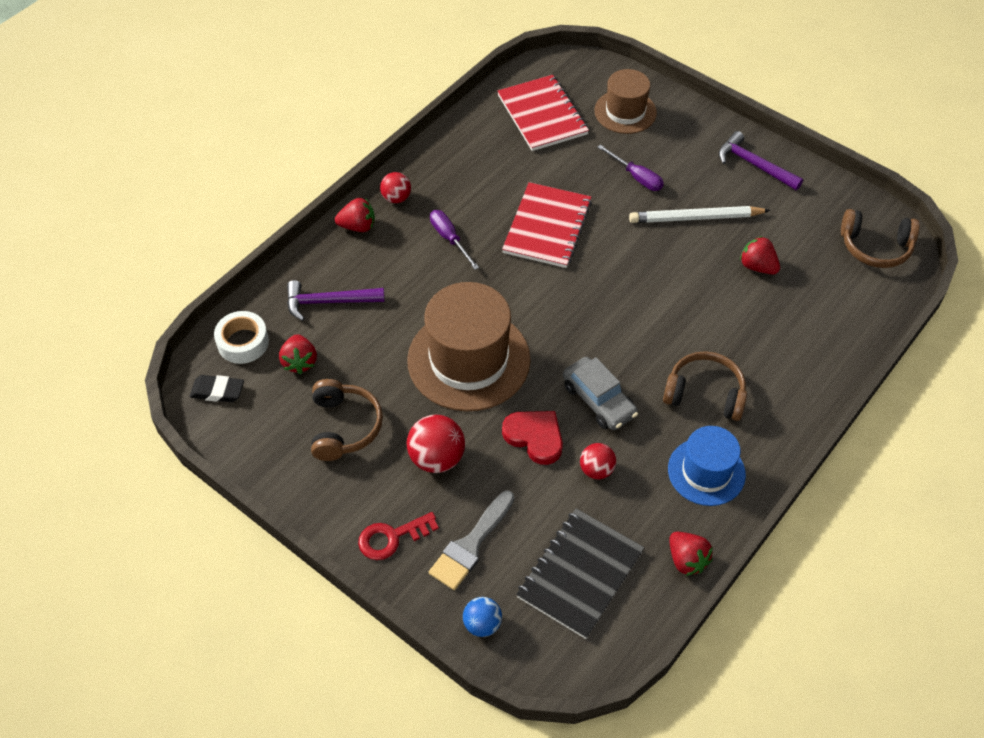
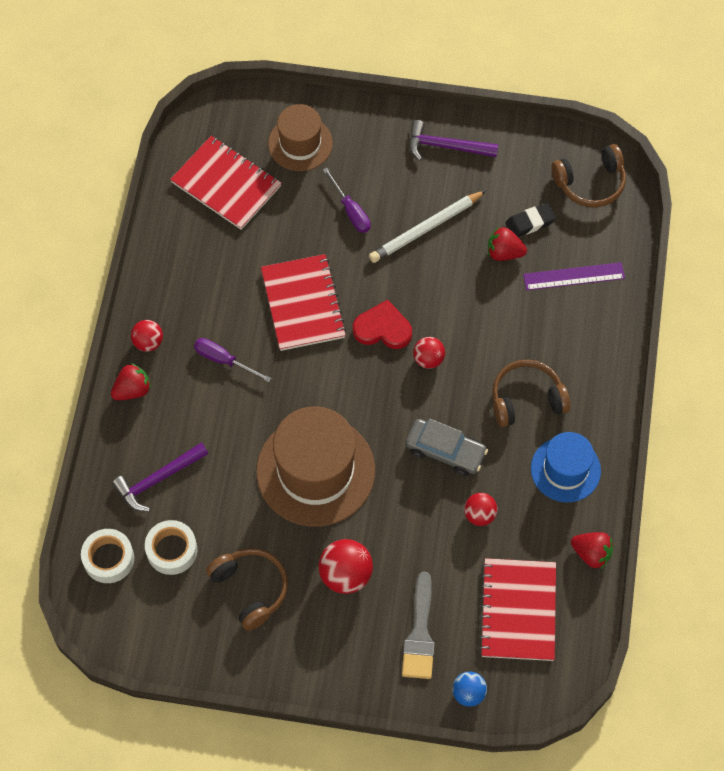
camera: 30 degrees left, 10 degrees up
black eraser [190,375,244,402] -> black eraser moved to [505,203,556,237]
red strawberry [279,334,317,374] -> white tape [145,520,197,575]
red key [358,512,439,560] -> none
red heart [502,411,563,465] -> red heart moved to [353,300,412,349]
black notebook [516,508,644,639] -> red notebook [479,558,556,661]
purple screwdriver [597,145,664,191] -> purple screwdriver turned 45 degrees clockwise [323,168,371,233]
none -> red ball [413,337,445,369]
none -> purple ruler [523,262,625,290]

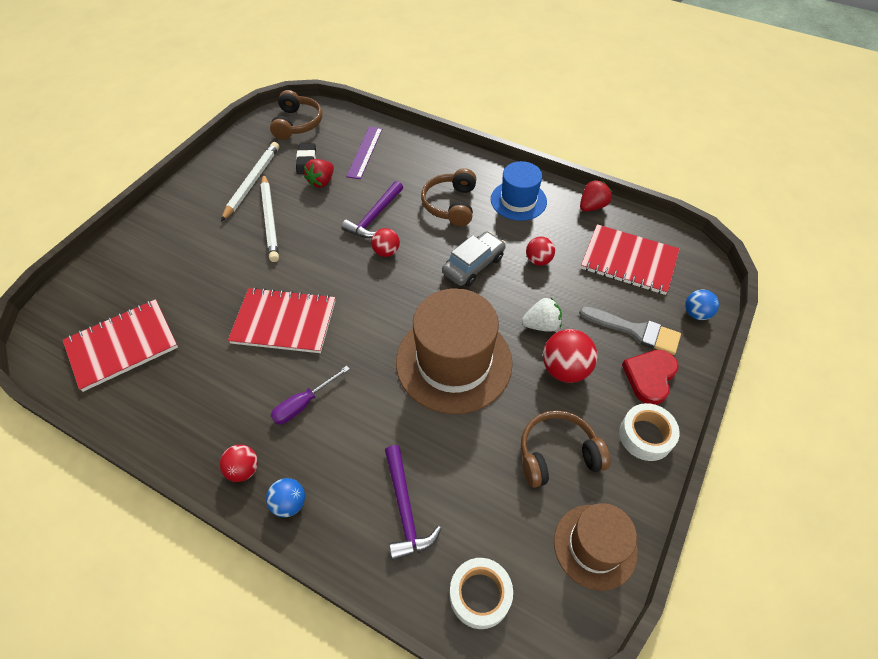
camera: 70 degrees left, 10 degrees down
red strawberry [111,363,151,400] -> blue ball [266,478,305,517]
white tape [145,520,197,575] -> white tape moved to [619,403,680,461]
brown hat [268,104,333,171] -> brown hat moved to [554,503,638,591]
purple screwdriver [323,168,371,233] -> none
red heart [353,300,412,349] -> red heart moved to [622,350,678,405]
purple hammer [409,120,498,160] -> purple hammer moved to [341,181,403,238]
none -> white pencil [221,142,279,221]
none -> white strawberry [522,298,562,332]

